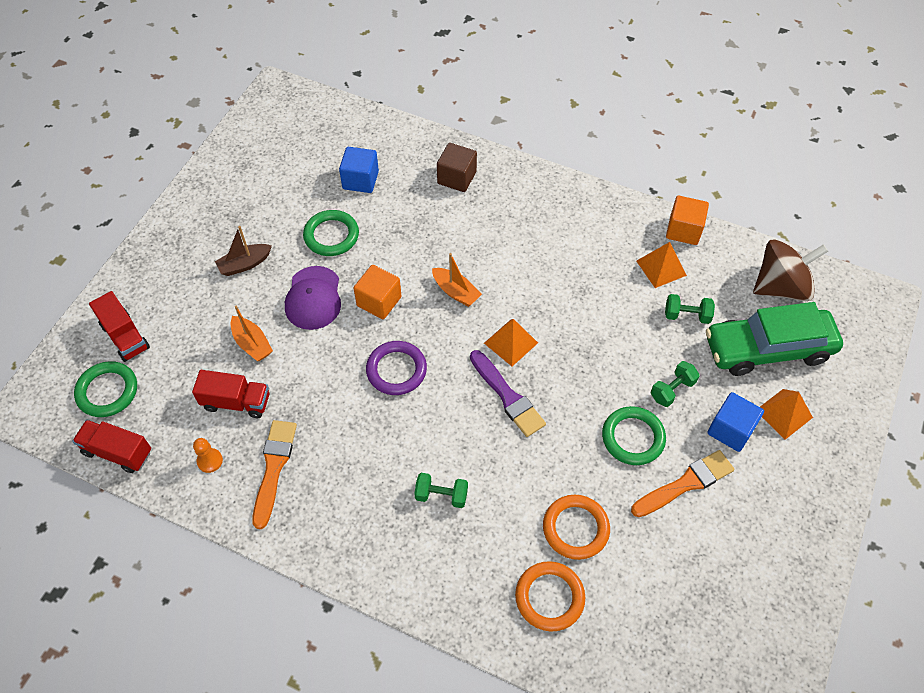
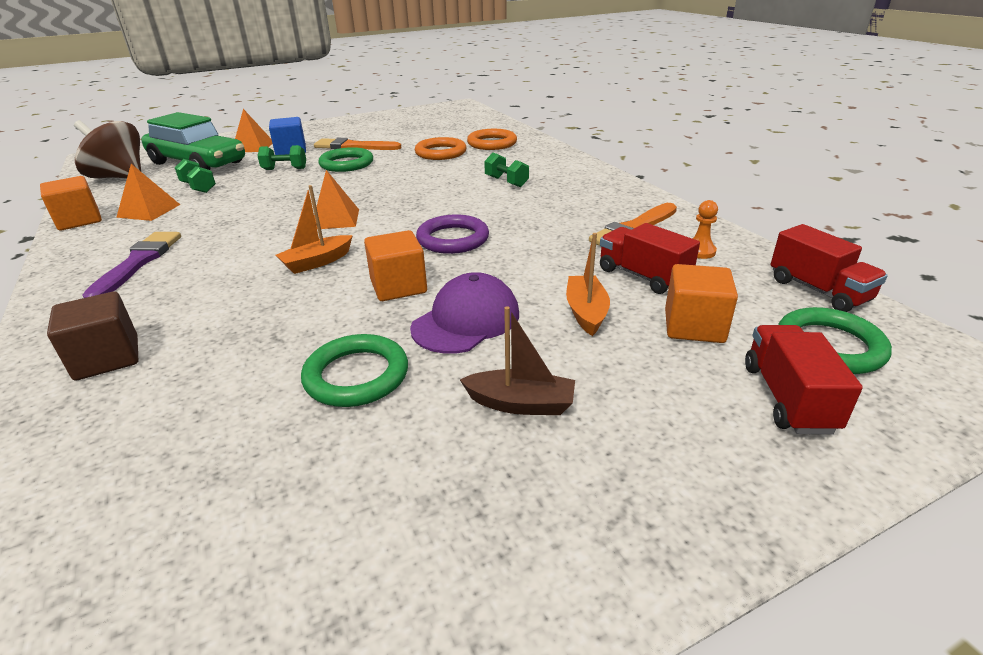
camera: 140 degrees left, 25 degrees down
blue cube [339,147,379,193] -> none
orange boat [432,253,482,307] -> orange boat turned 120 degrees counterclockwise [276,185,353,274]
purple brush [470,350,546,437] -> purple brush moved to [82,232,181,298]
none -> orange cube [665,264,738,343]

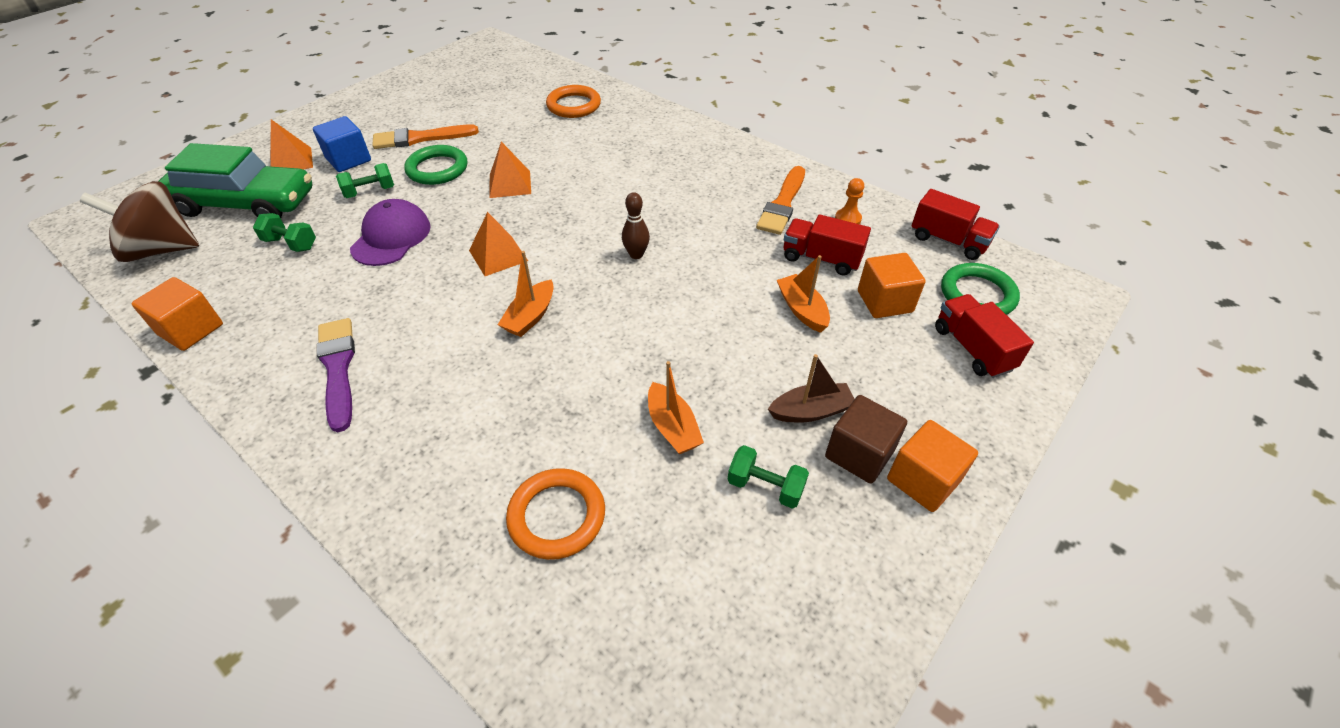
camera: 25 degrees left, 15 degrees up
brown cube [47,291,138,381] -> brown cube moved to [825,395,907,484]
orange pyramid [116,164,180,221] -> orange pyramid moved to [490,142,531,198]
green ring [301,334,408,407] -> orange boat [648,361,704,454]
orange cube [364,230,427,301] -> orange cube moved to [887,420,978,512]
purple cap [410,272,519,354] -> purple cap moved to [350,199,431,266]
orange ring [415,137,467,160] -> orange ring moved to [506,468,605,560]
purple ring [416,214,489,254] -> brown bowling pin [622,192,650,259]
green dumbbell [484,153,529,187] -> green dumbbell moved to [728,445,809,509]

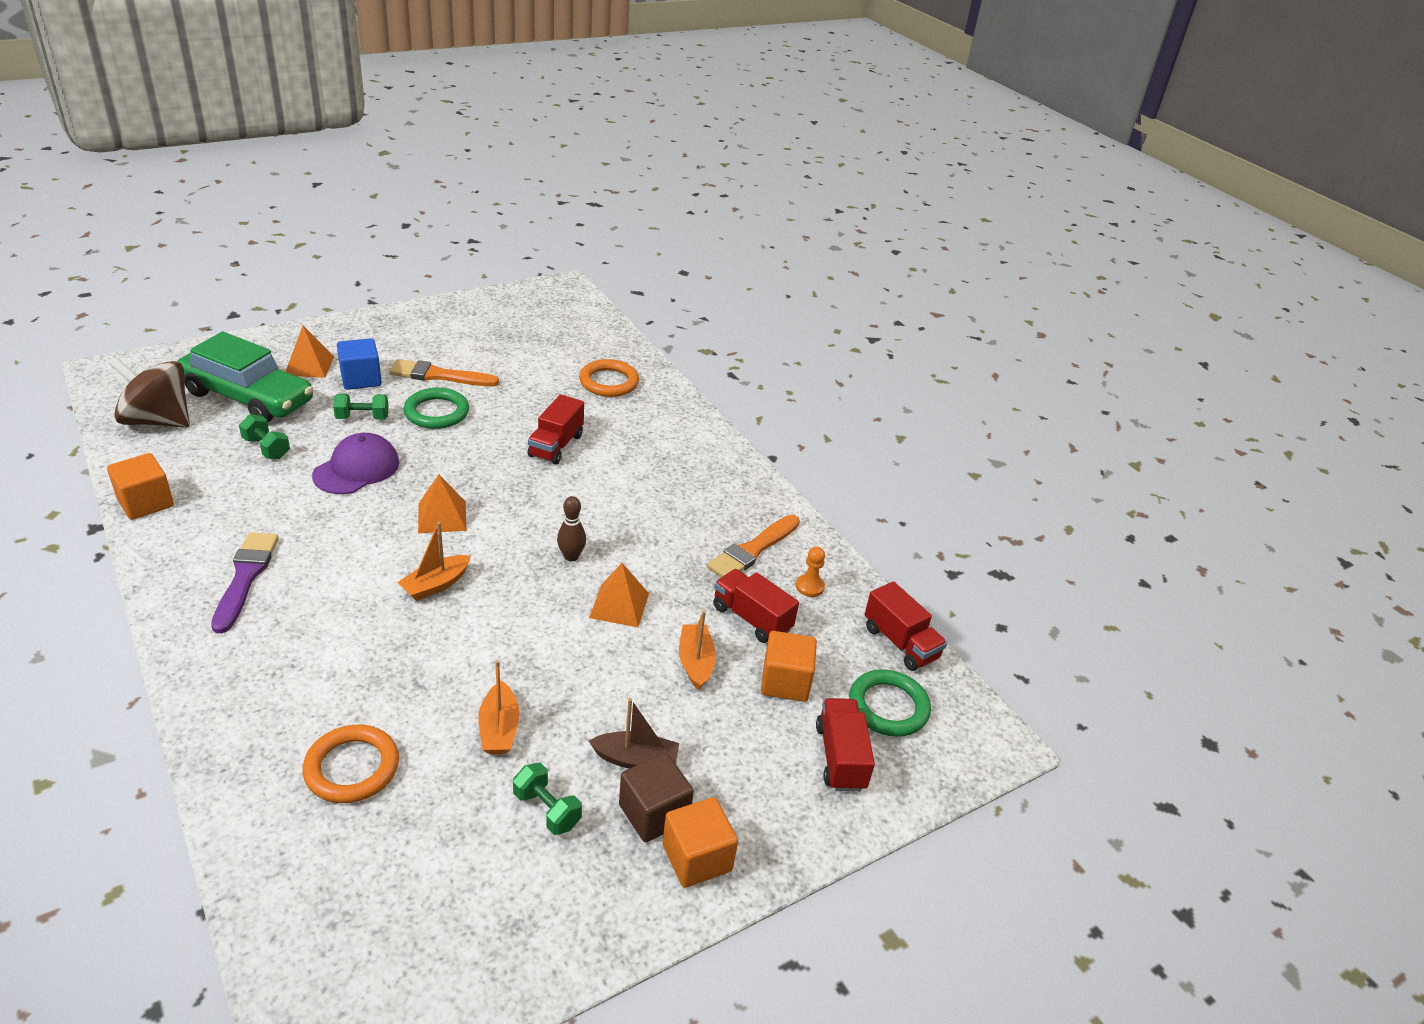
camera: 15 degrees right, 10 degrees down
orange pyramid [490,142,531,198] -> orange pyramid moved to [589,563,649,627]
none -> red truck [528,394,584,464]

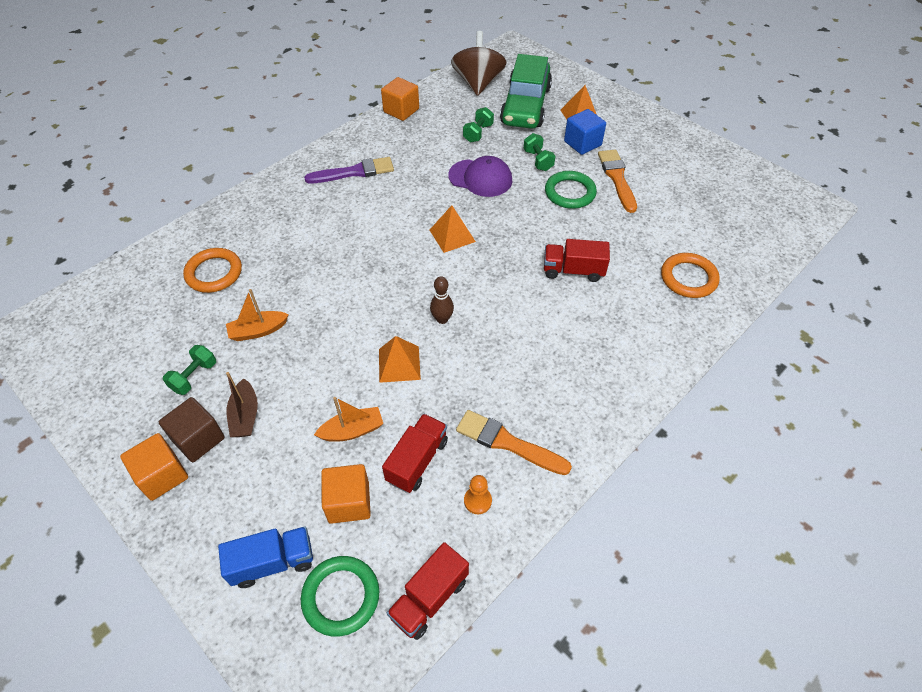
camera: 80 degrees right, 15 degrees up
orange boat [398,522,471,601] -> none
red truck [816,698,875,792] -> blue truck [218,527,313,588]

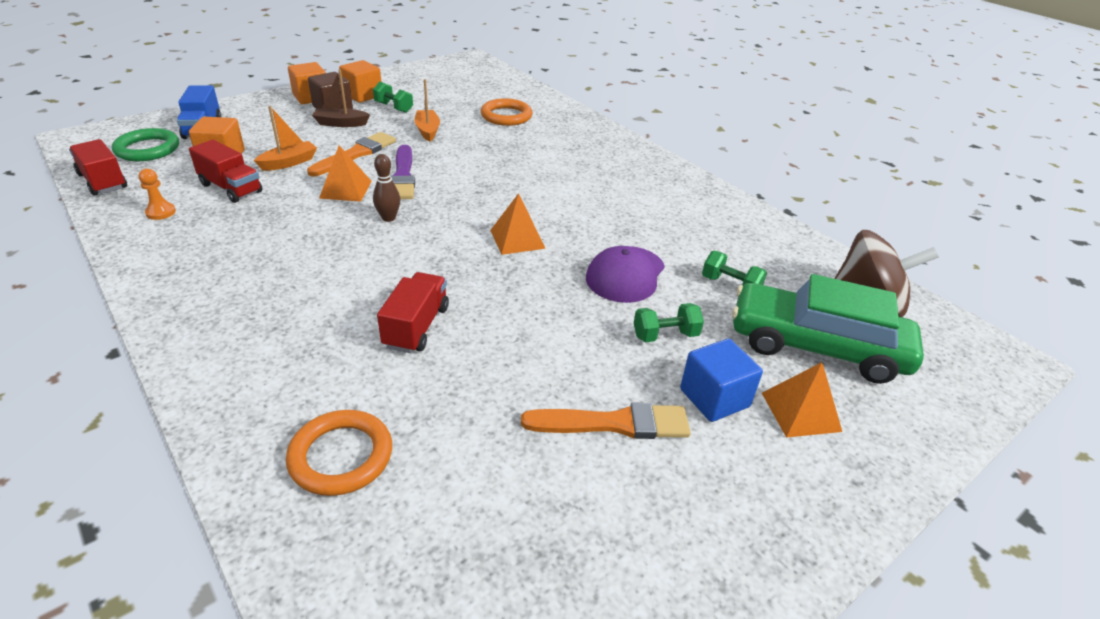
camera: 95 degrees right, 15 degrees down
purple brush [304,157,394,183] -> purple brush moved to [391,145,415,199]
orange boat [314,397,383,442] -> orange boat turned 120 degrees counterclockwise [254,106,317,171]
orange cube [381,77,419,121] -> orange cube moved to [339,60,381,103]
orange brush [456,410,572,475] -> orange brush moved to [307,132,396,176]
green ring [545,171,597,209] -> none

